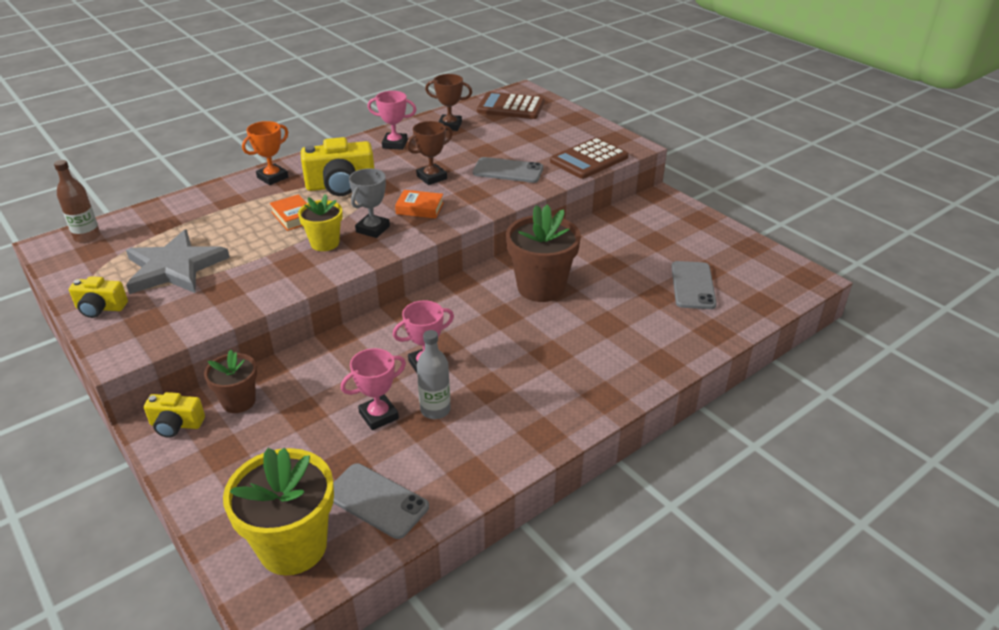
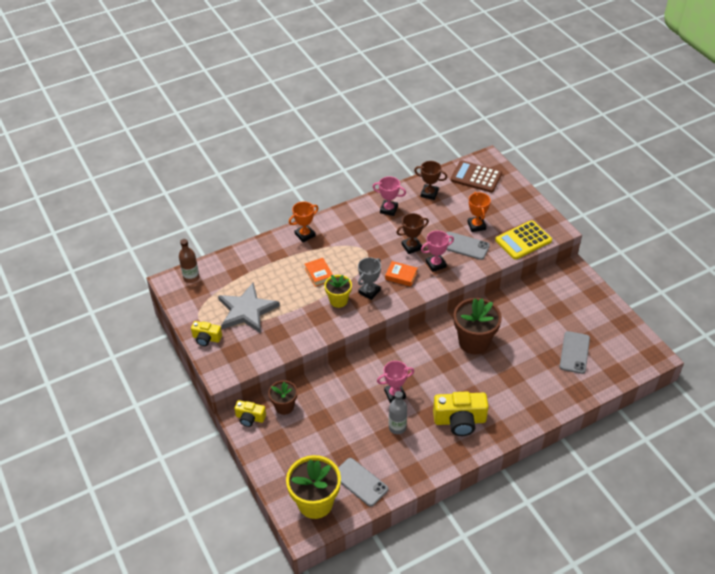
camera: 10 degrees right, 10 degrees up
yellow camera [301,137,374,196] -> yellow camera moved to [433,392,489,436]
pink trophy [341,348,406,430] -> pink trophy moved to [421,231,454,272]
brown calculator [550,137,629,179] -> yellow calculator [495,220,552,260]
none -> orange trophy [467,192,491,232]

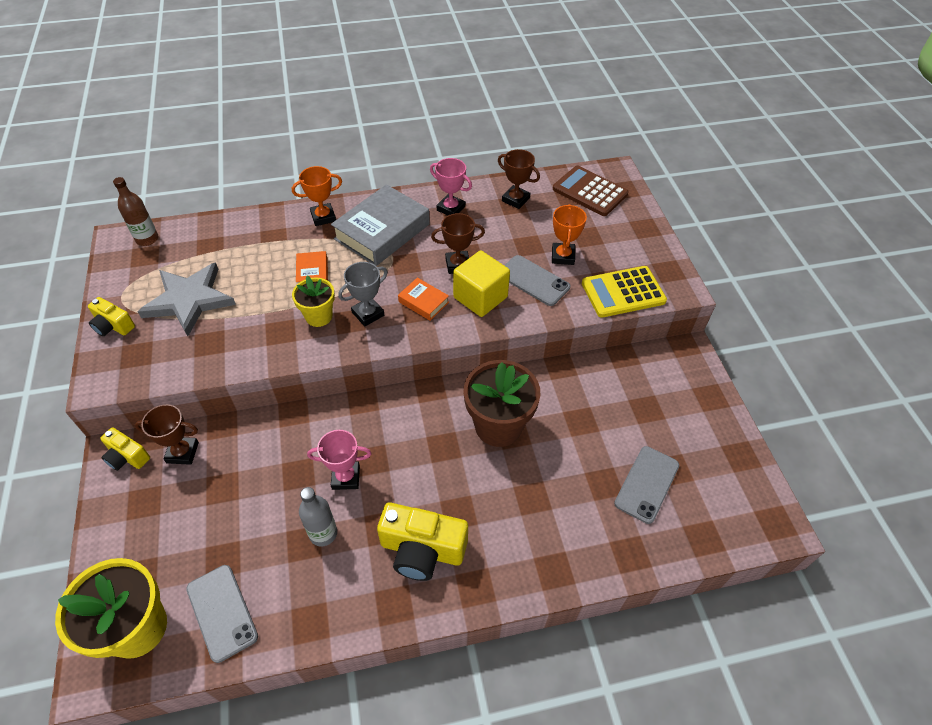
camera: 15 degrees right, 5 degrees up
brown flower pot [268,380,297,415] -> brown trophy [135,404,199,465]
pink trophy [421,231,454,272] -> yellow cube [453,250,510,317]
none -> grey book [331,184,430,266]

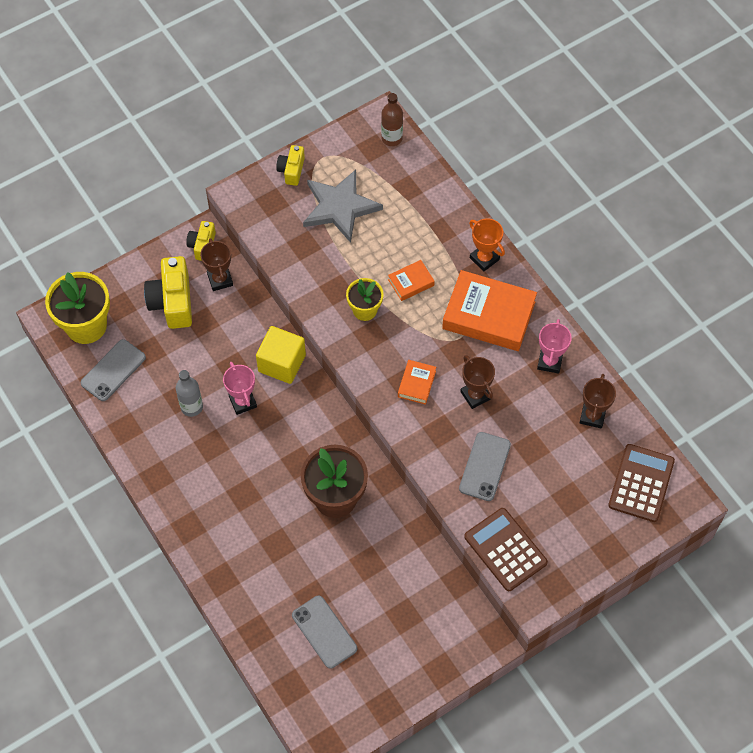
camera: 70 degrees right, 10 degrees up
grey book [331,184,430,266] -> orange book [442,270,537,351]
grey trophy [338,262,388,326] -> none
yellow camera [377,503,468,581] -> yellow camera moved to [144,256,192,329]
yellow cube [453,250,510,317] -> yellow cube moved to [256,326,306,384]
orange trophy [552,204,587,265] -> none
yellow calculator [582,266,667,318] -> brown calculator [464,508,548,591]
grey phone [614,446,679,524] -> grey phone turned 45 degrees clockwise [292,596,357,669]

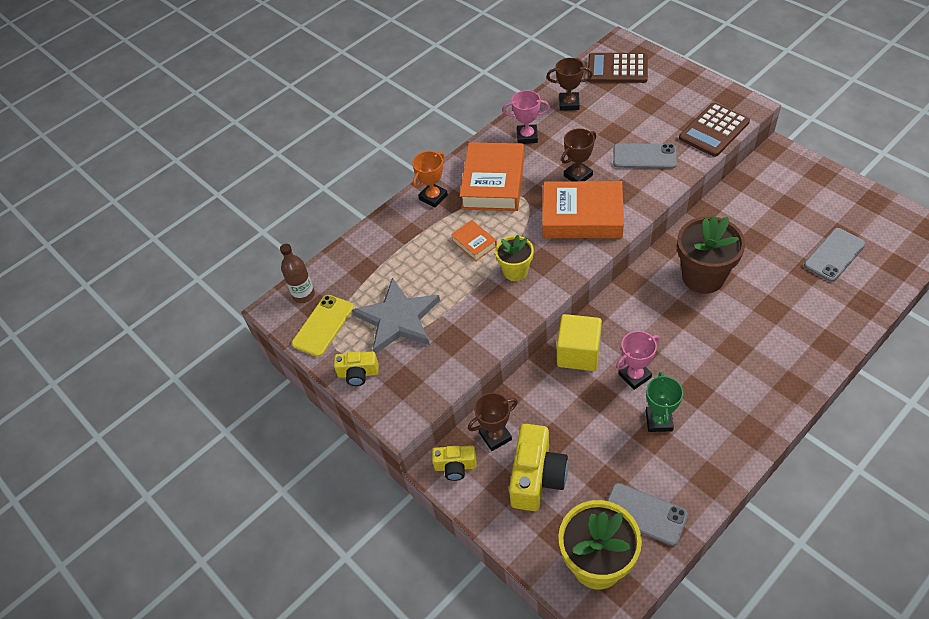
camera: 95 degrees left, 10 degrees down
yellow camera [144,256,192,329] -> yellow camera turned 60 degrees counterclockwise [509,424,568,511]
grey bottle [176,370,203,417] -> green trophy [646,372,683,432]
orange book [398,360,436,405] -> orange book [542,181,624,238], size x2.09
none -> yellow phone [292,295,354,357]

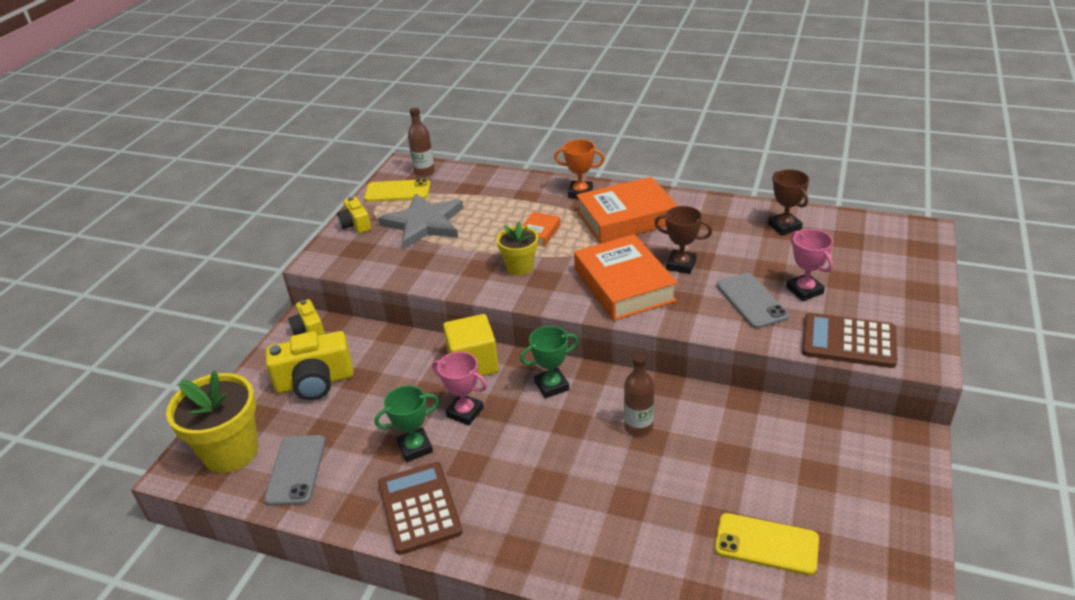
camera: 60 degrees right, 15 degrees down
brown trophy [468,393,518,451] -> none
pink trophy [503,90,550,144] -> pink trophy moved to [786,229,833,301]
brown calculator [587,53,648,83] -> brown calculator moved to [378,462,463,555]
brown flower pot [677,216,745,294] -> brown bottle [624,353,654,436]
grey phone [804,228,866,282] -> yellow phone [715,513,819,575]
none -> green trophy [520,326,578,398]

